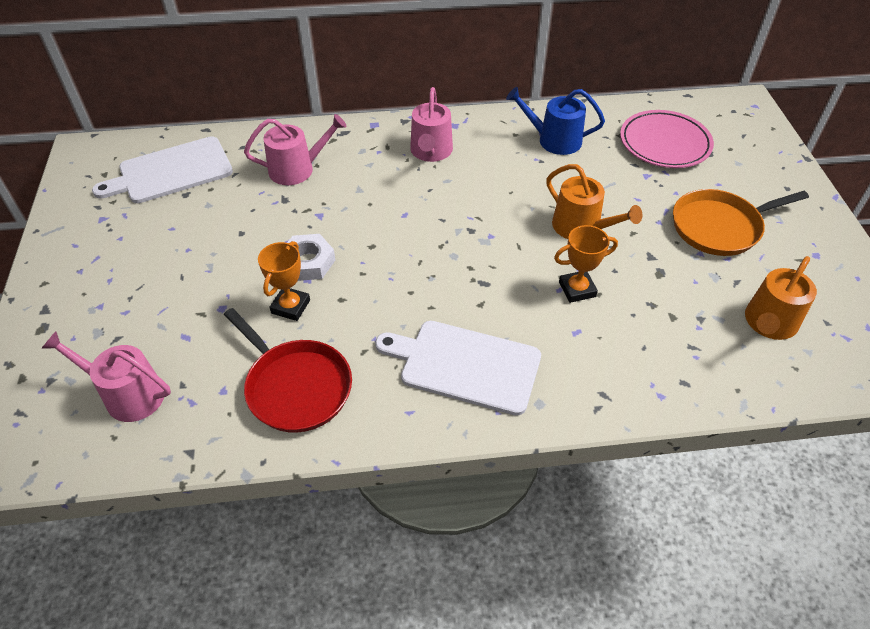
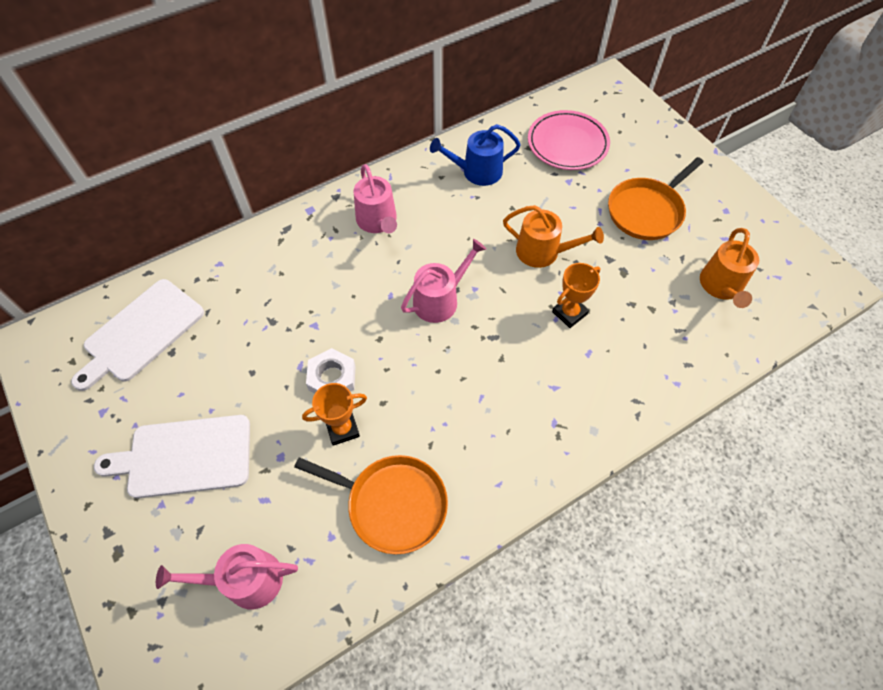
camera: 25 degrees left, 10 degrees up
red pan [224,308,352,433] -> orange pan [294,455,448,555]
pink watering can [244,114,347,185] -> pink watering can moved to [401,239,486,323]
orange trophy [258,241,310,321] -> orange trophy turned 75 degrees clockwise [302,383,367,446]
white cutting board [375,321,541,416] -> white cutting board moved to [94,415,250,498]

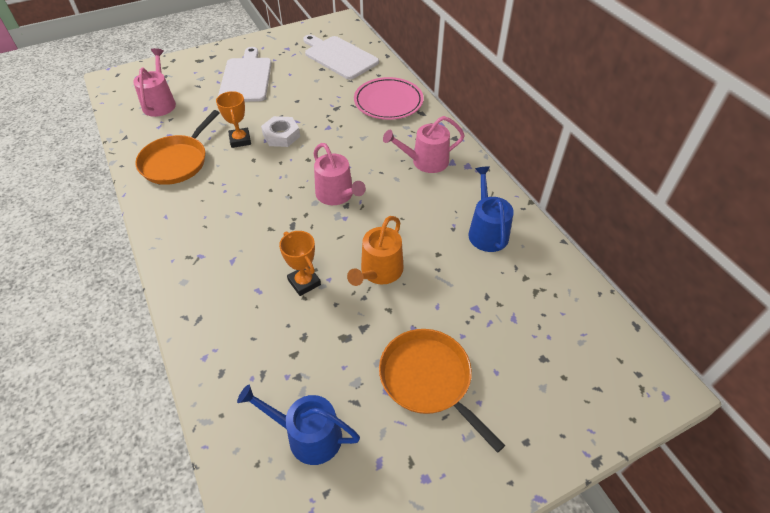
camera: 95 degrees right, 10 degrees down
pink plate [528,110,610,170] -> pink plate moved to [354,77,423,120]
orange watering can [700,228,759,308] -> blue watering can [237,385,360,465]

